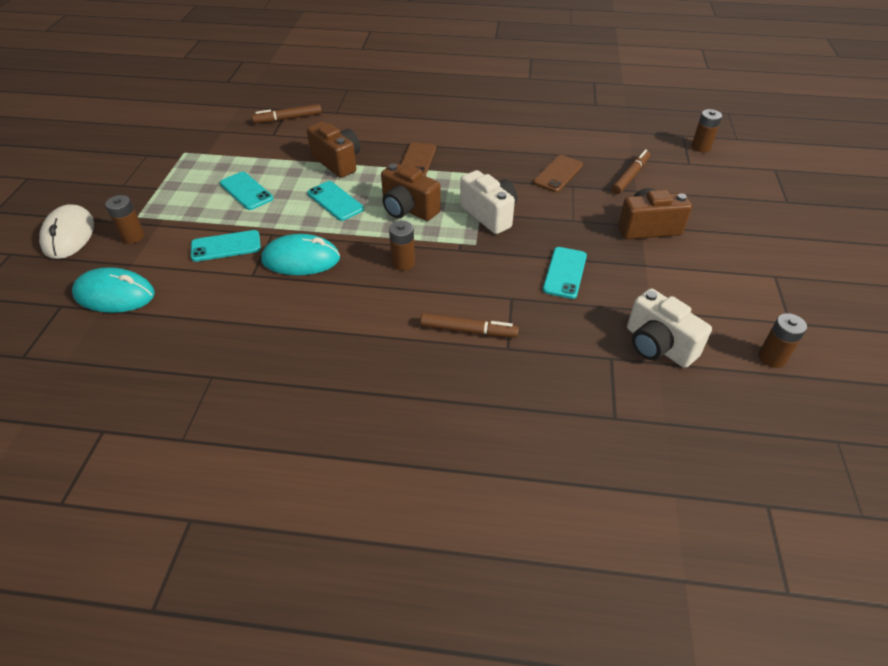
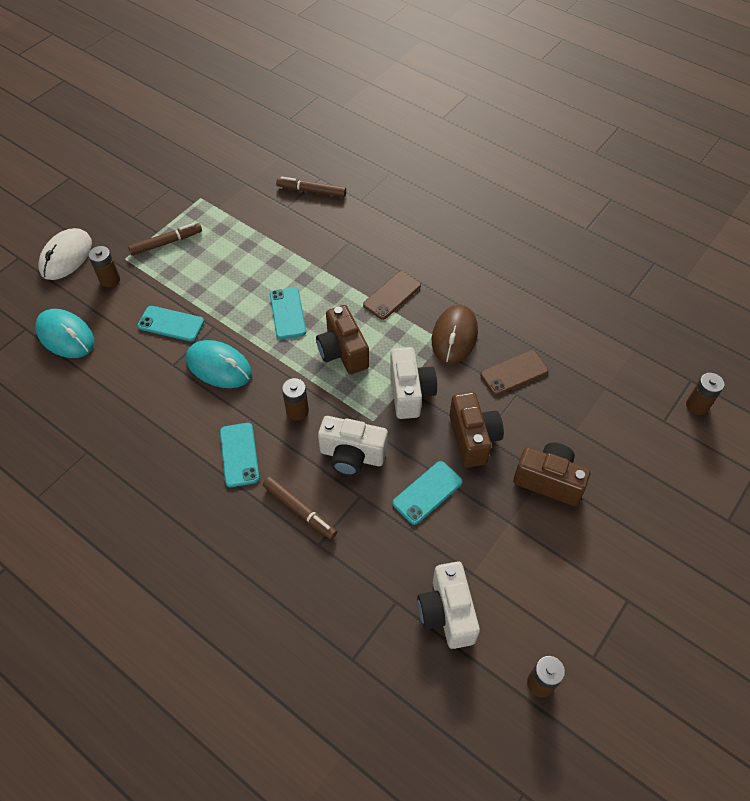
camera: 30 degrees right, 10 degrees up
turquoise phone [220,172,273,210] -> turquoise phone moved to [220,423,259,487]
brown camera [306,122,360,178] -> brown camera moved to [449,392,504,468]
brown marker [612,149,650,194] -> brown marker moved to [128,223,202,256]
none -> white camera [318,416,388,476]
none -> brown mouse [432,305,478,364]

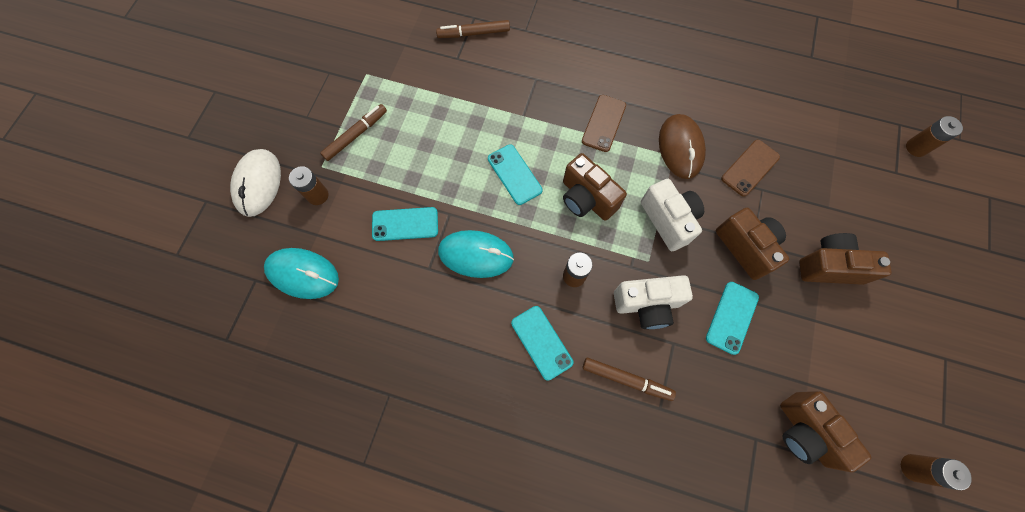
camera: 20 degrees left, 15 degrees up
white camera [417,562,480,649] -> brown camera [780,391,872,473]

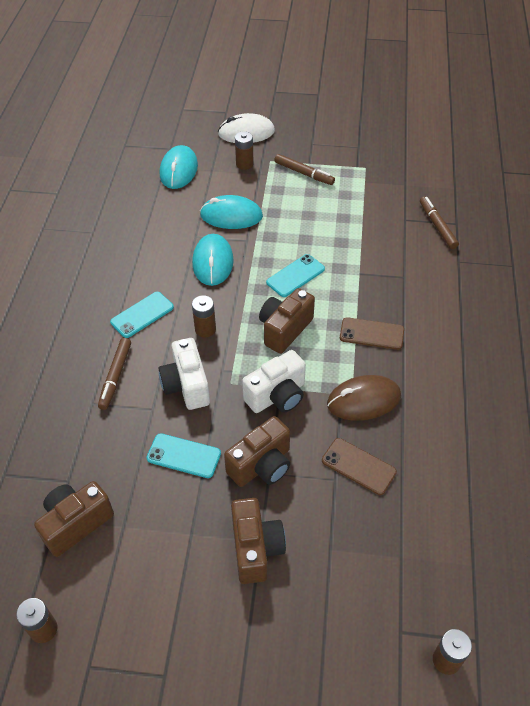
camera: 80 degrees right, 20 degrees down
turquoise phone [372,207,438,241] -> turquoise mouse [200,195,263,229]

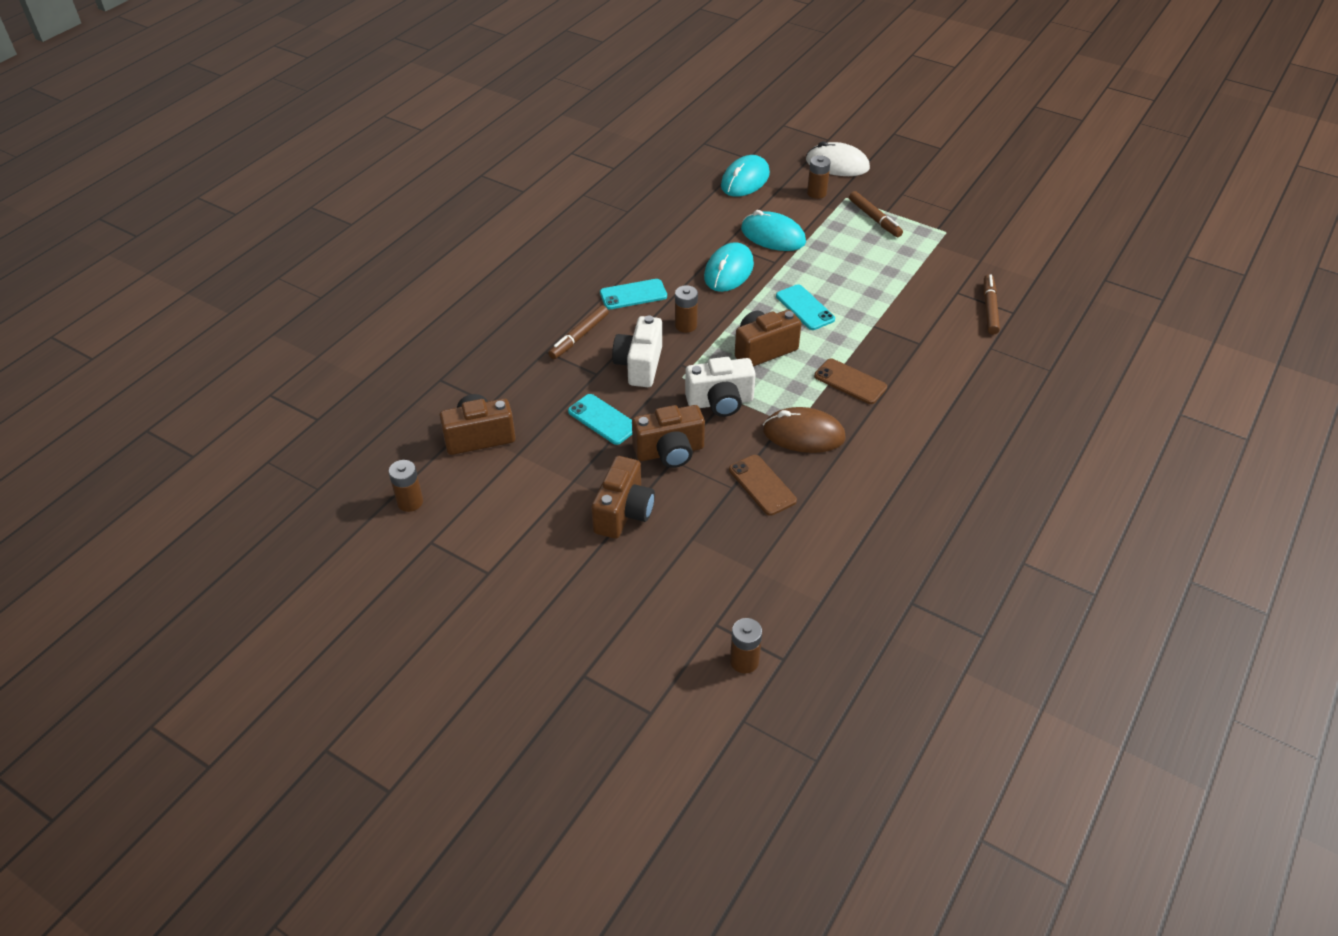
camera: 25 degrees right, 5 degrees down
turquoise phone [266,254,325,297] -> turquoise phone turned 75 degrees clockwise [776,284,835,330]

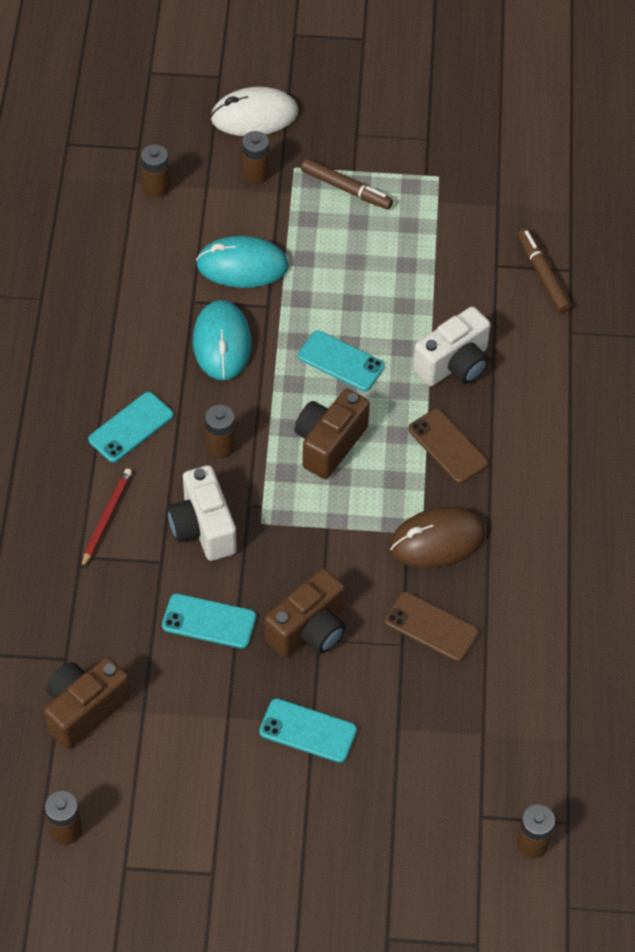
camera: 30 degrees left, 10 degrees up
brown marker [548,305,609,359] -> red pencil [81,469,132,569]
brown camera [591,456,655,539] -> turquoise phone [259,698,357,763]
white camera [685,357,756,417] -> white camera moved to [413,306,491,386]
turquoise mouse [721,155,770,197] -> brown battery [141,144,170,198]
brown phone [814,359,887,404] -> brown phone turned 45 degrees clockwise [408,409,488,484]

